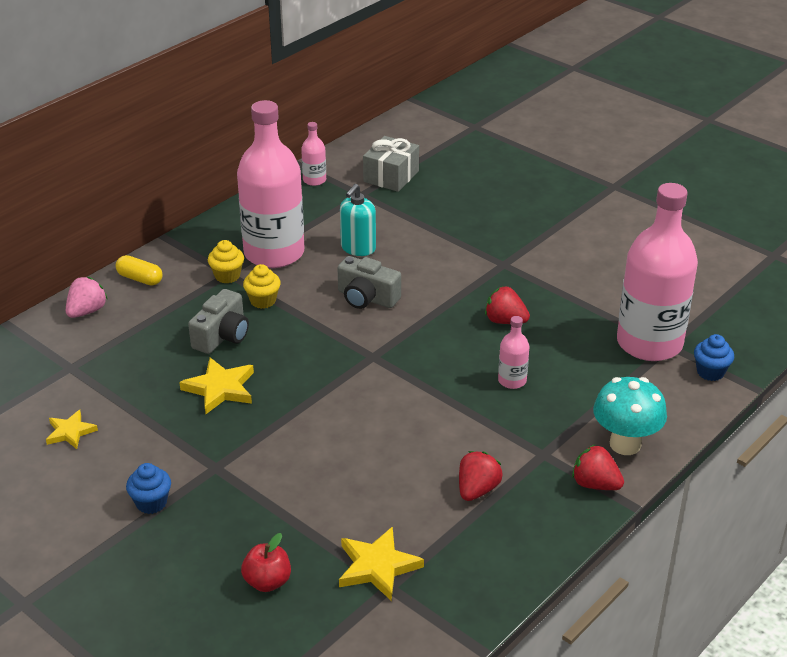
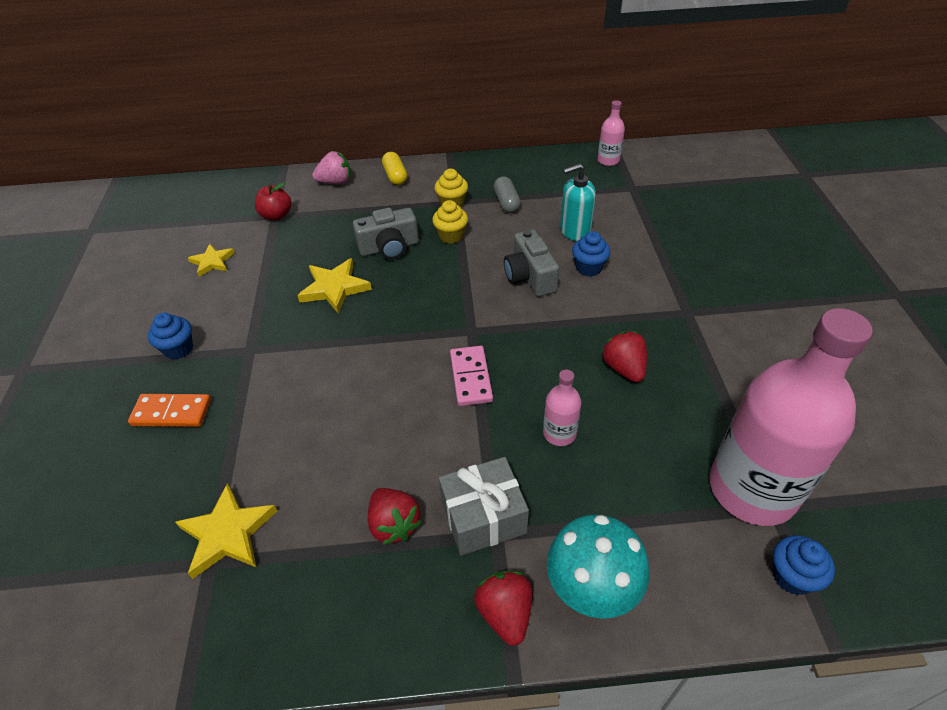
camera: 45 degrees right, 10 degrees up
pink bottle [237,100,304,268] -> grey capsule [493,177,521,213]
red apple [241,533,291,592] -> red apple moved to [255,182,292,221]
grey gift [363,136,419,192] -> grey gift moved to [439,457,529,556]
red strawberry [459,451,503,501] -> red strawberry turned 75 degrees clockwise [368,488,422,545]
none -> orange domino [128,394,211,427]
none -> pink domino [450,346,493,406]
none -> blue cupcake [572,231,611,276]

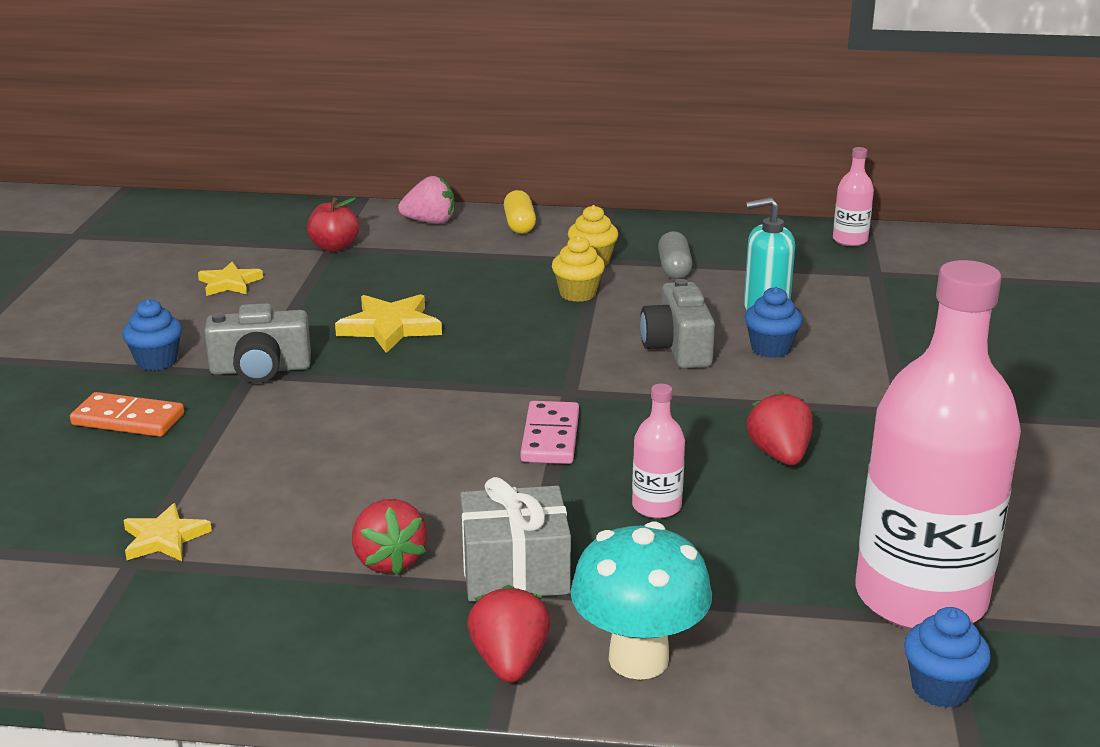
camera: 10 degrees right, 20 degrees down
yellow star [175,483,277,579] -> yellow star [123,503,212,561], size x0.65
grey camera [353,208,419,260] -> grey camera moved to [204,303,311,383]

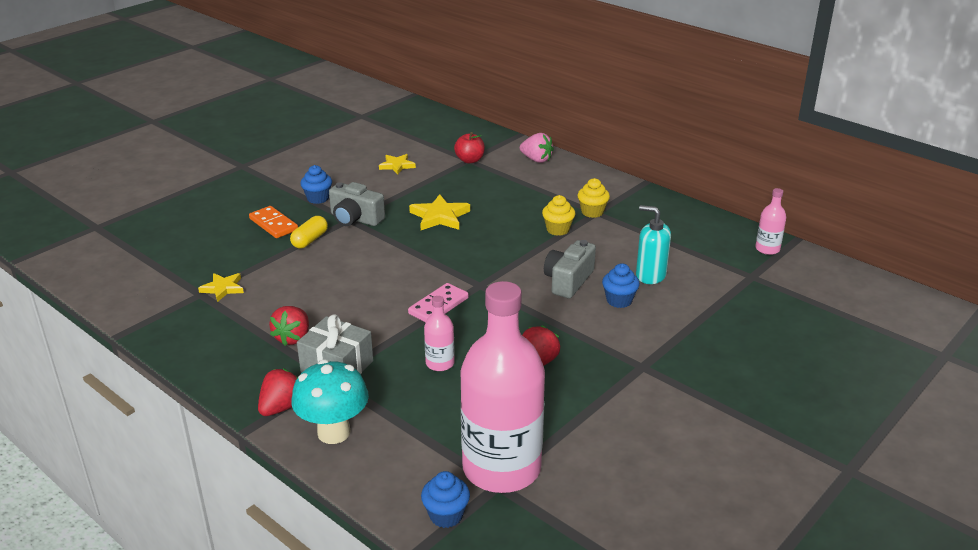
camera: 35 degrees right, 5 degrees up
yellow capsule [504,190,536,234] -> yellow capsule moved to [290,216,328,249]
grey capsule [658,231,693,279] -> none

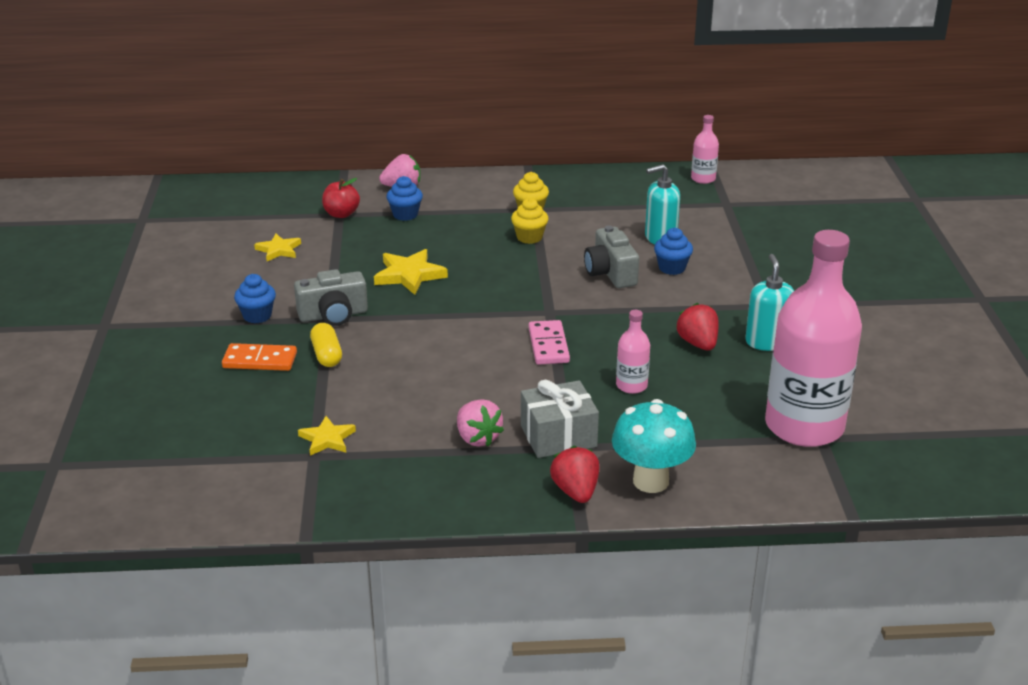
camera: 45 degrees left, 0 degrees up
red strawberry [269,306,309,346] -> pink strawberry [457,399,504,447]
blue cupcake [421,471,470,528] -> blue cupcake moved to [386,176,423,221]
none -> turquoise soap dispenser [745,254,794,351]

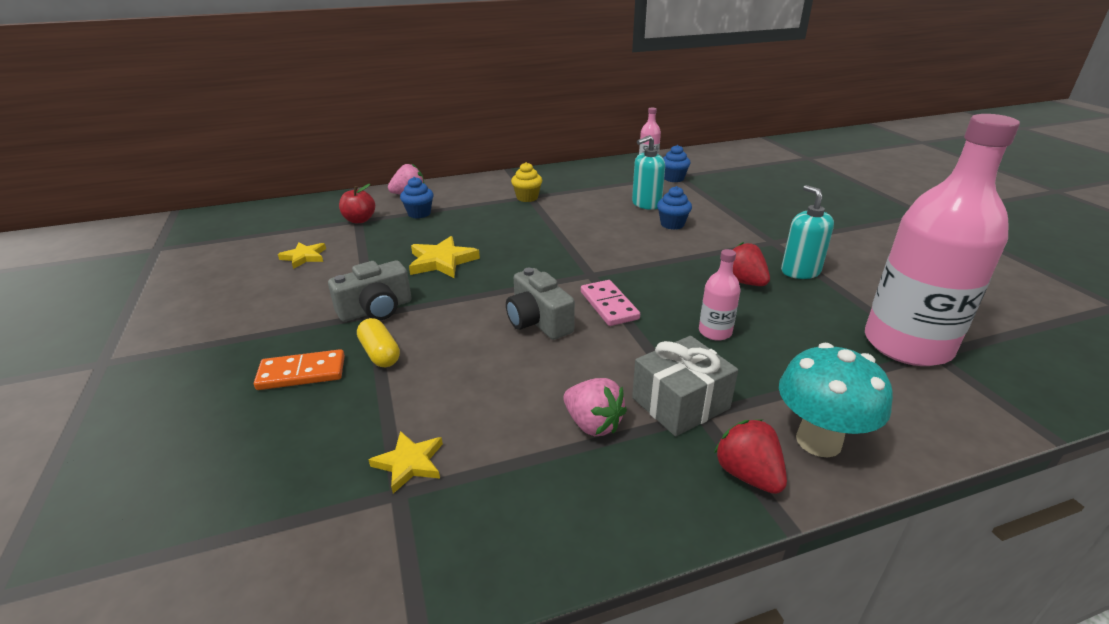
camera: 15 degrees left, 0 degrees up
blue cupcake [234,274,276,323] -> blue cupcake moved to [663,145,691,182]
yellow cupcake [511,198,548,244] -> none
grey camera [584,225,639,288] -> grey camera moved to [506,268,575,340]

